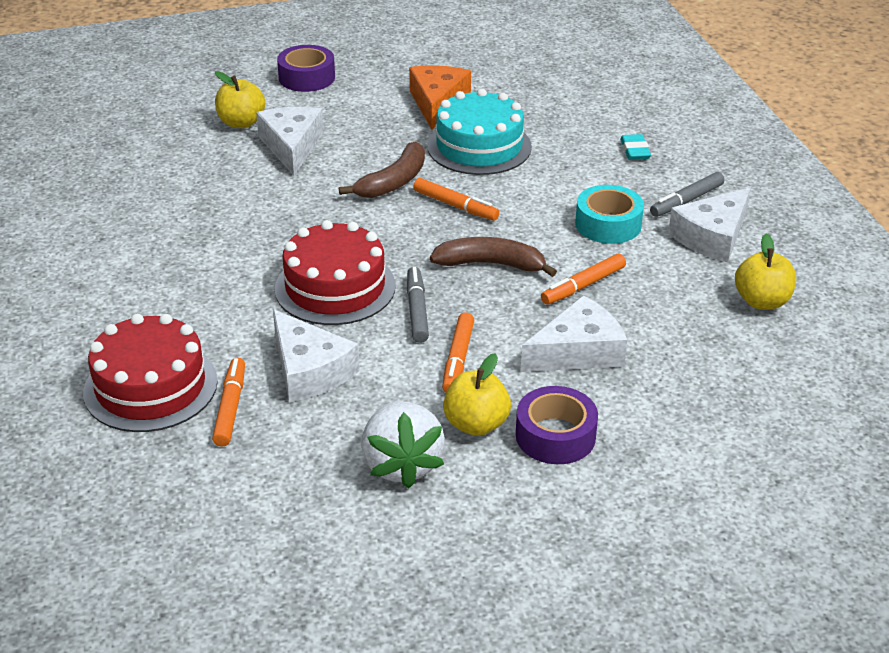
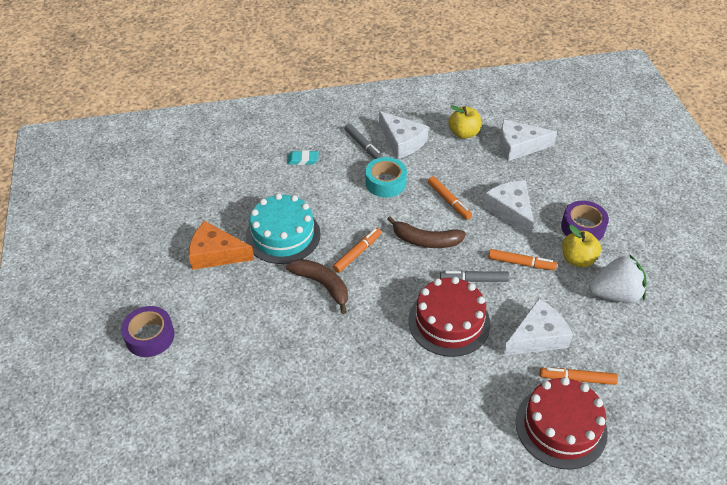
camera: 85 degrees left, 10 degrees up
yellow apple [215,71,265,128] -> none
white cheese [256,107,323,176] -> white cheese moved to [500,119,557,161]
brown banana [430,237,557,277] -> brown banana turned 90 degrees counterclockwise [387,216,466,248]

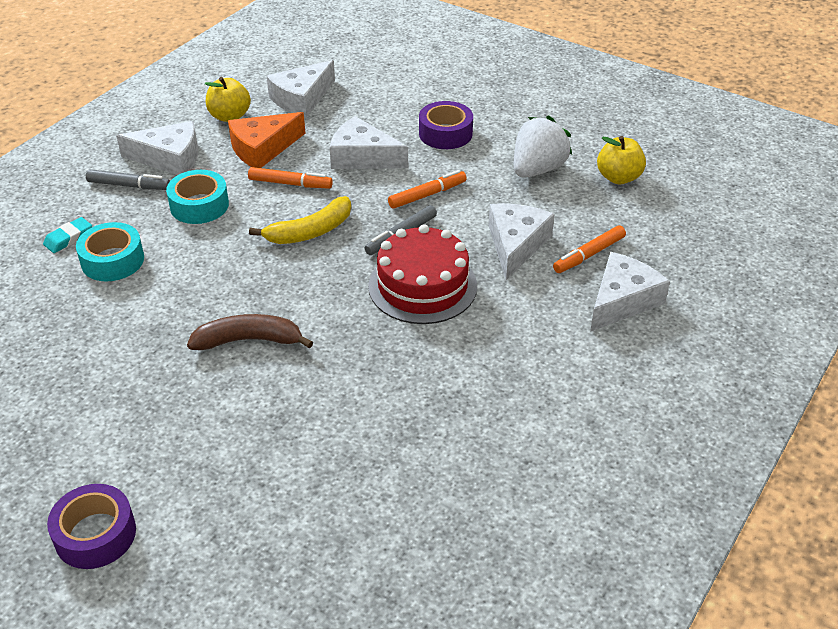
camera: 45 degrees left, 5 degrees down
orange cheese [189,221,254,270] -> orange cheese moved to [228,112,305,168]
turquoise cake [246,193,320,264] -> none
orange marker [333,228,381,273] -> none
brown banana [387,216,466,248] -> yellow banana [249,196,351,244]
red cake [516,377,608,470] -> white cheese [590,252,670,332]
yellow apple [562,225,601,267] -> yellow apple moved to [597,136,646,184]
none -> turquoise tape [76,222,144,281]

